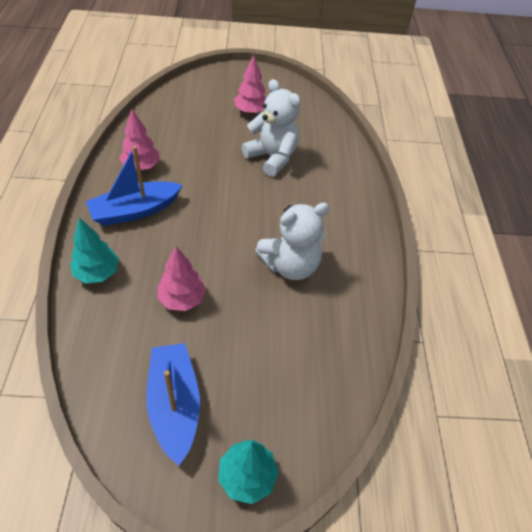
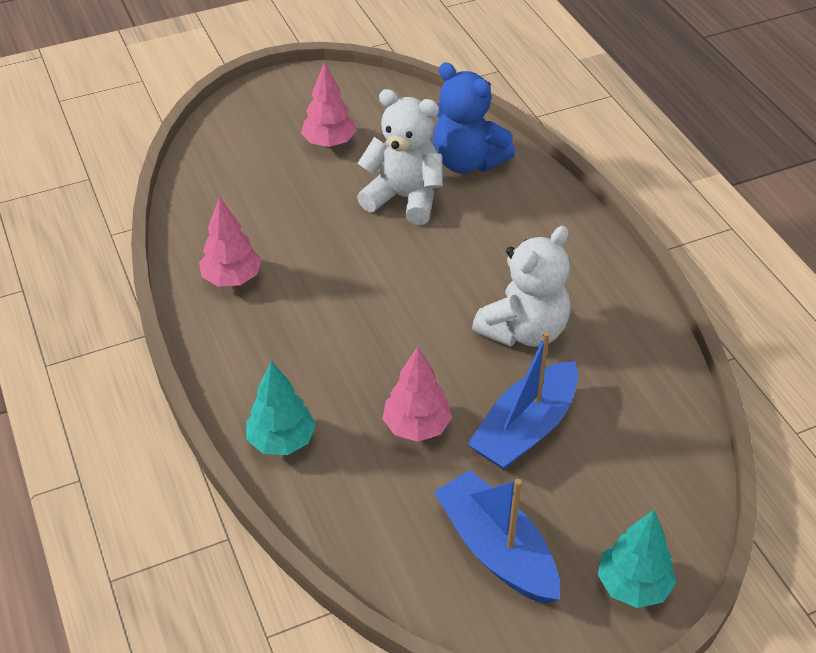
camera: 20 degrees left, 5 degrees down
blue boat [86,146,183,226] -> blue boat moved to [468,331,578,470]
none -> blue teddy bear [433,63,515,173]

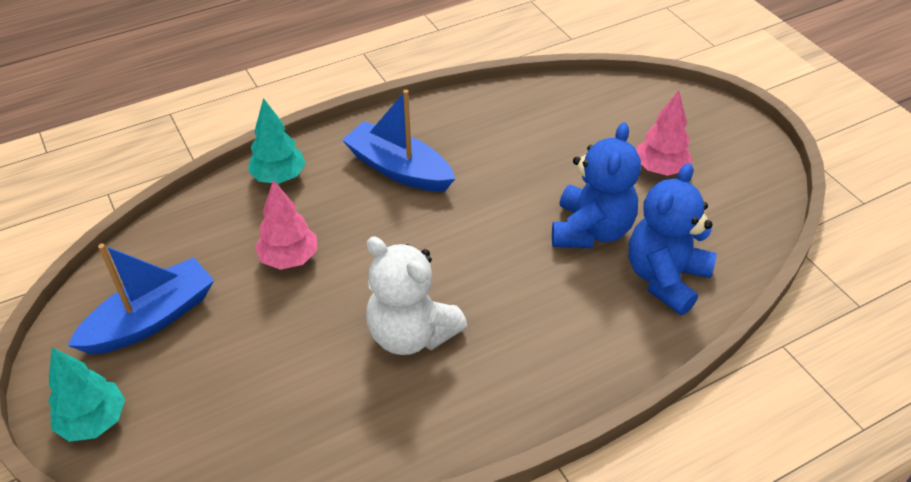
camera: 85 degrees right, 0 degrees up
pink tree [199,196,261,286] -> none
white teddy bear [357,89,443,225] -> blue teddy bear [552,122,641,248]
blue boat [468,331,578,470] -> blue boat moved to [342,90,455,192]

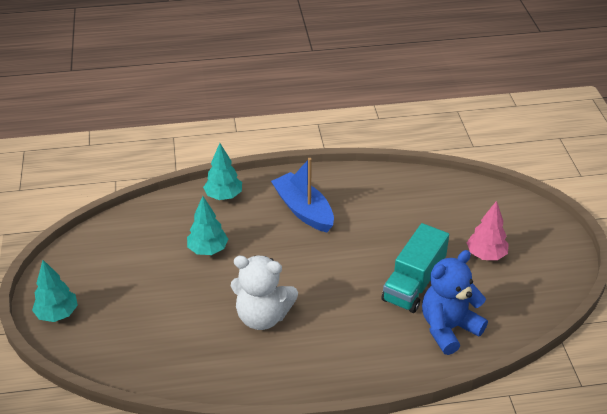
camera: 20 degrees right, 5 degrees down
blue boat [68,244,214,354] -> none
pink tree [255,180,317,270] -> turquoise tree [187,196,228,255]
white teddy bear [366,237,467,355] -> white teddy bear turned 45 degrees counterclockwise [231,256,298,330]
blue teddy bear [552,122,641,248] -> turquoise truck [382,223,449,313]

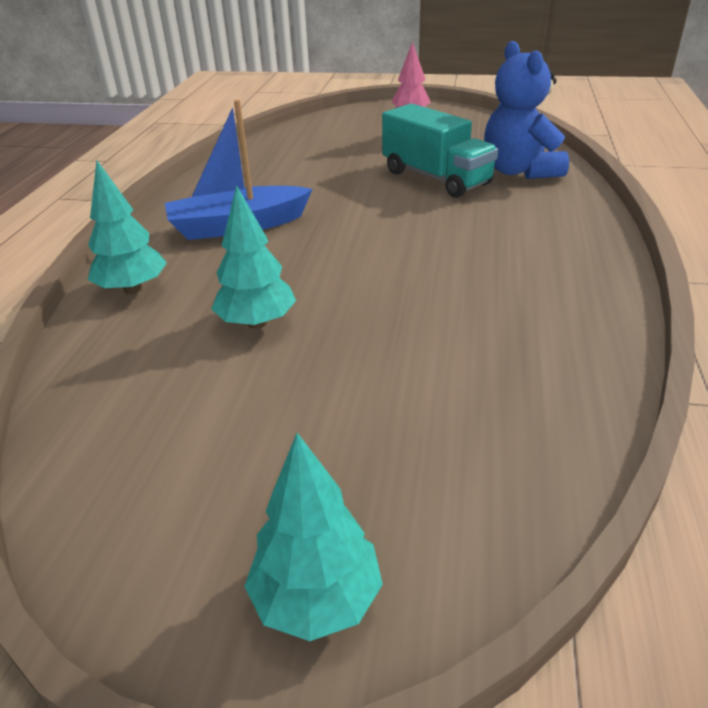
camera: 70 degrees left, 5 degrees down
white teddy bear [231,256,298,330] -> none

